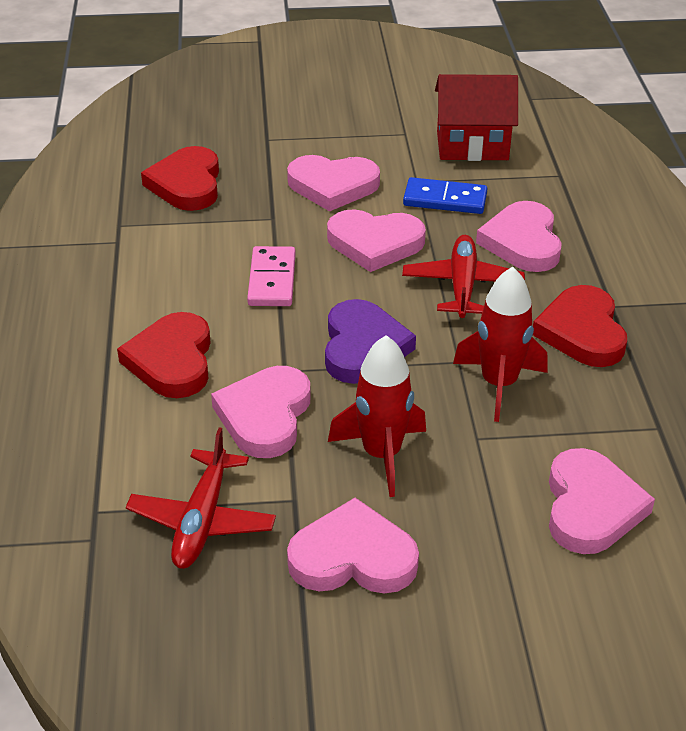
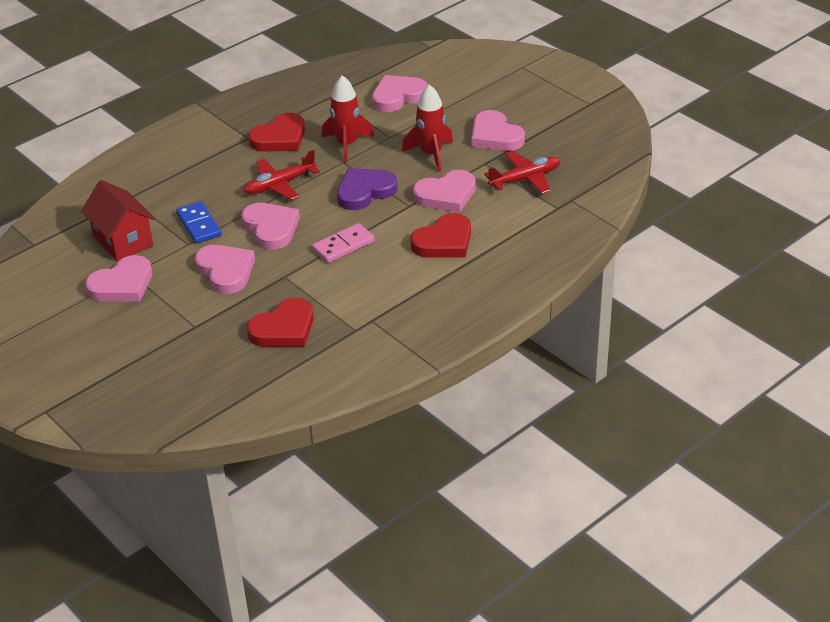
camera: 125 degrees left, 0 degrees up
pink heart [476,201,562,272] -> pink heart moved to [85,255,152,302]

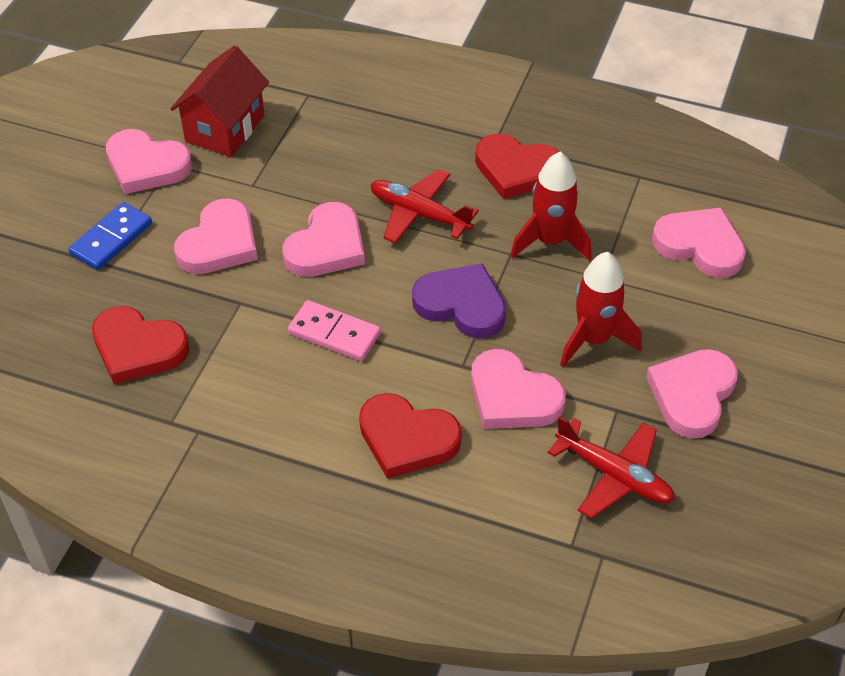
camera: 60 degrees right, 10 degrees up
blue domino [176,201,222,244] -> blue domino moved to [69,202,152,270]

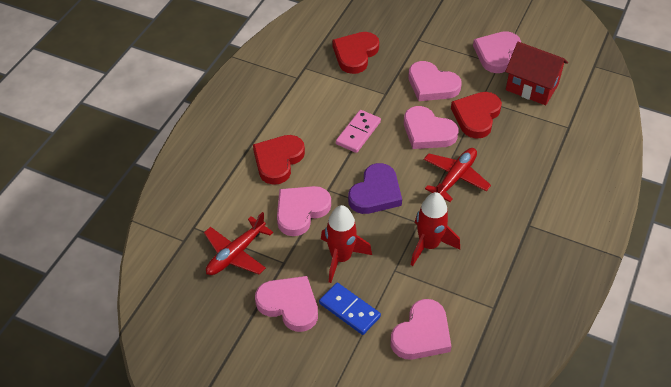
camera: 95 degrees right, 0 degrees up
blue domino [69,202,152,270] -> blue domino moved to [319,283,381,335]
red heart [475,134,559,199] -> red heart moved to [451,92,502,139]

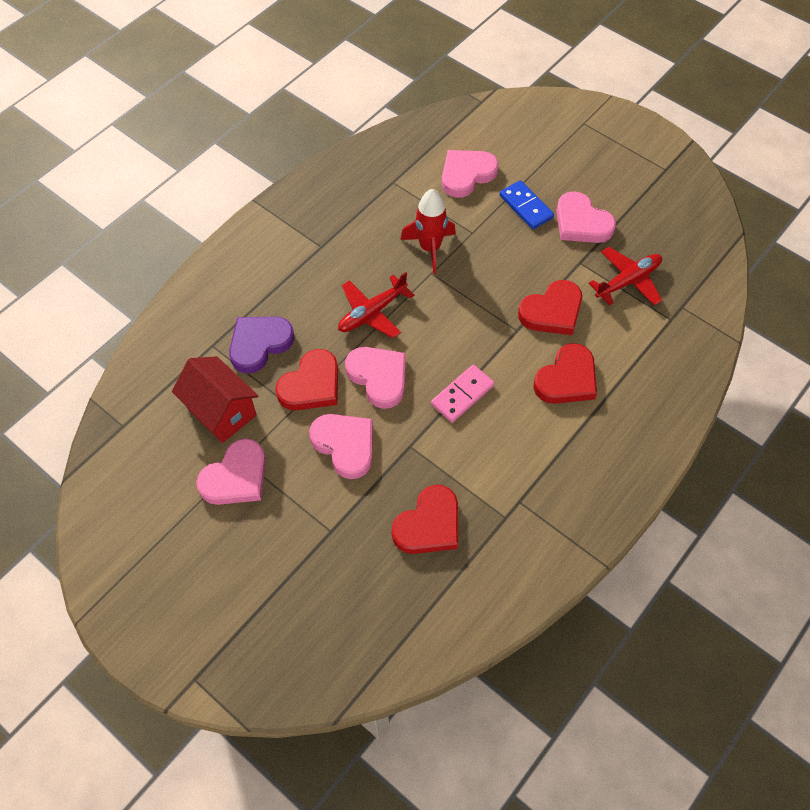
camera: 165 degrees left, 10 degrees up
pink heart [277,186,331,236] -> red heart [518,280,582,335]
red rocket [321,205,372,283] -> none
purple heart [348,163,402,214] -> purple heart moved to [229,316,294,374]

